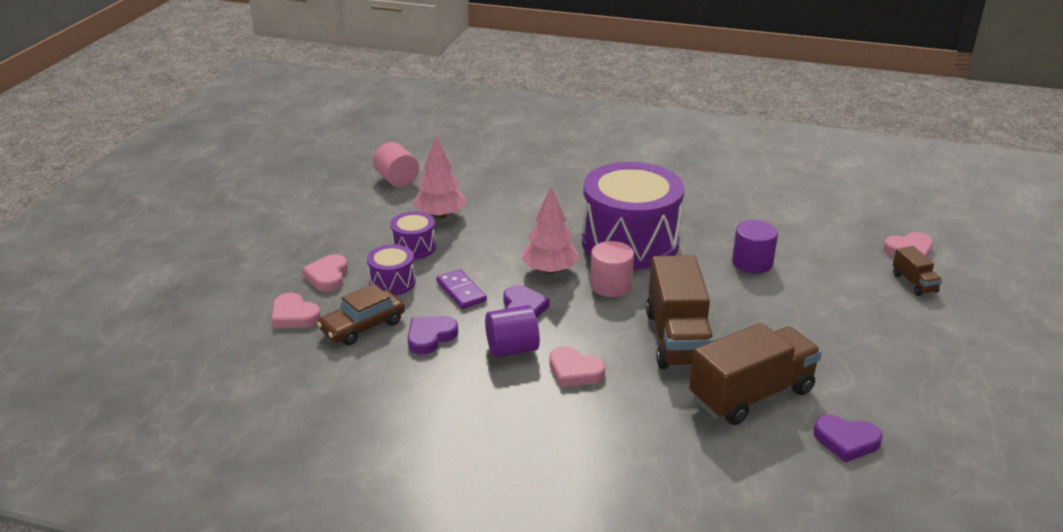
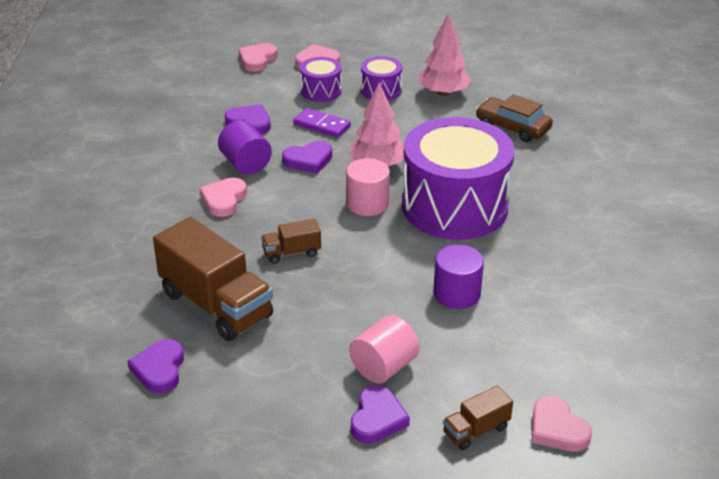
camera: 75 degrees right, 5 degrees up
brown car [317,284,405,345] -> brown car moved to [476,94,553,142]
pink cylinder [373,142,419,187] -> pink cylinder moved to [349,315,419,384]
purple domino [436,269,487,309] -> purple domino turned 75 degrees clockwise [293,108,351,138]
brown truck [646,255,714,369] -> brown truck [261,219,321,264], size x0.48
none -> purple heart [351,386,410,444]

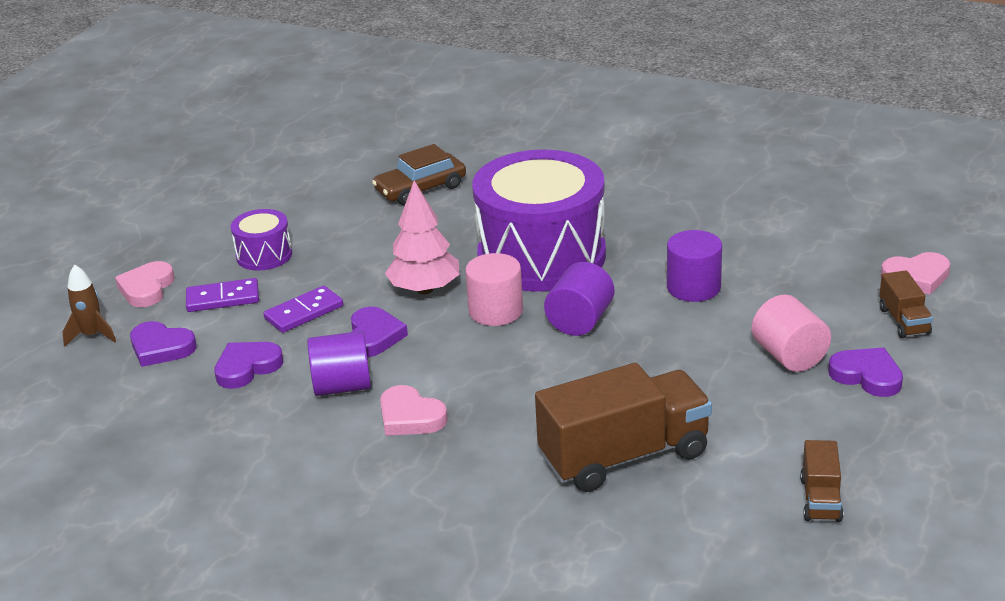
camera: 65 degrees left, 5 degrees down
purple heart [128,339,184,394] -> purple heart moved to [130,321,197,367]
pink heart [238,43,278,72] -> brown rocket [63,264,116,346]
brown truck [261,219,321,264] -> brown truck moved to [800,440,844,522]
purple drum [300,57,342,102] -> purple domino [186,278,259,312]
pink tree [419,14,471,96] -> none
none -> purple cylinder [544,262,614,336]

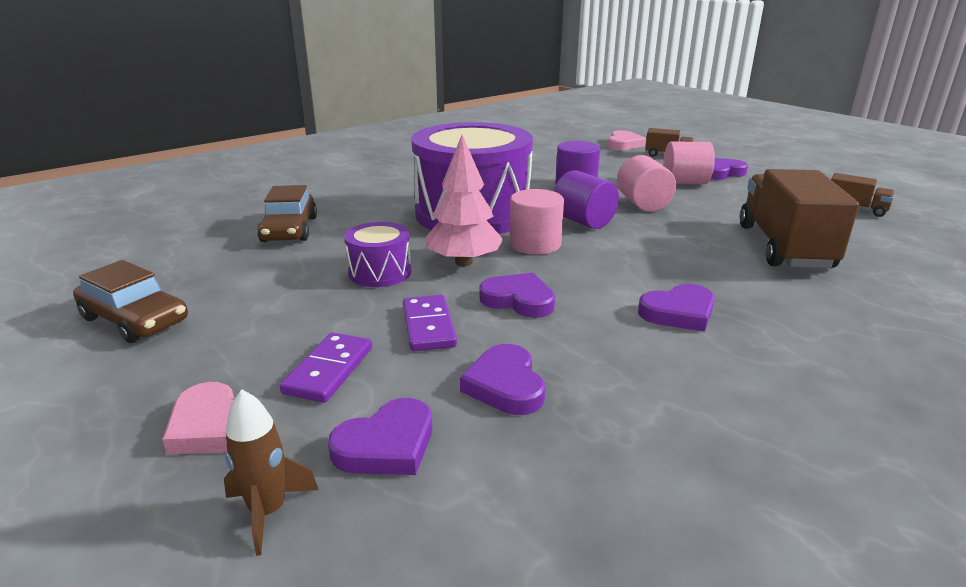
camera: 65 degrees left, 5 degrees down
purple drum [231,209,292,271] -> purple drum moved to [344,222,411,287]
purple cylinder [307,331,371,396] -> none
pink heart [380,385,448,436] -> purple heart [638,284,715,332]
none -> brown car [73,260,188,343]
none -> pink cylinder [617,155,676,211]

